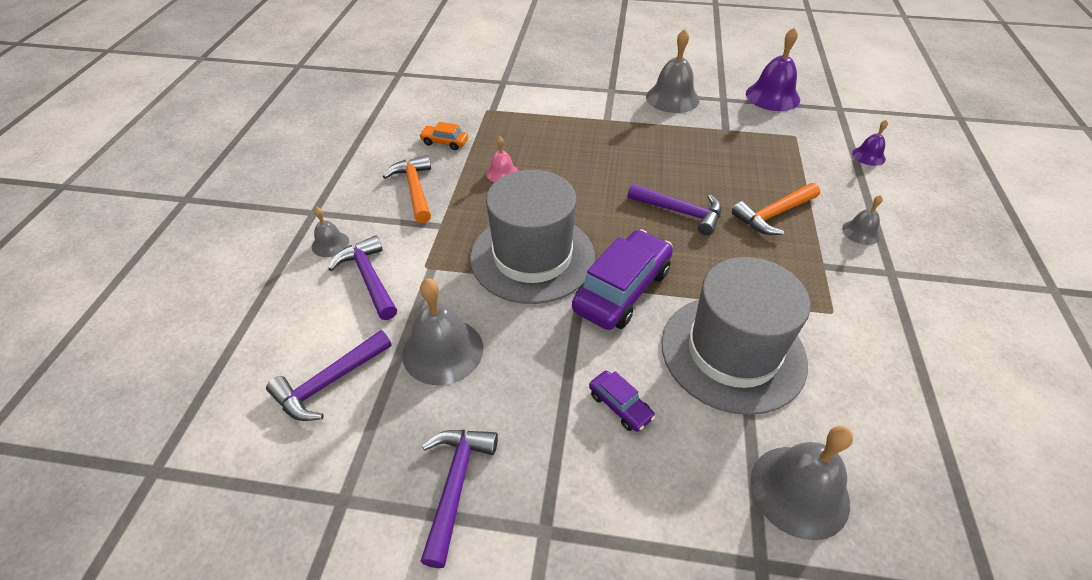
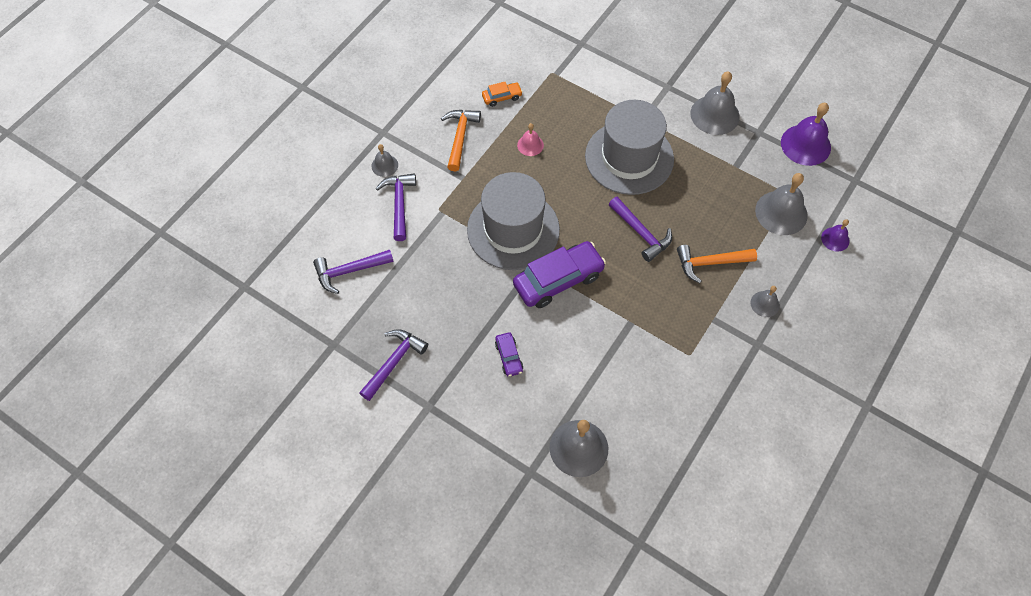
camera: 25 degrees right, 15 degrees up
grey bell [402,278,483,385] -> grey bell moved to [755,173,808,235]
orange car [419,122,468,150] -> orange car turned 120 degrees clockwise [482,82,523,107]
grey hat [661,257,810,415] -> grey hat moved to [585,100,674,195]

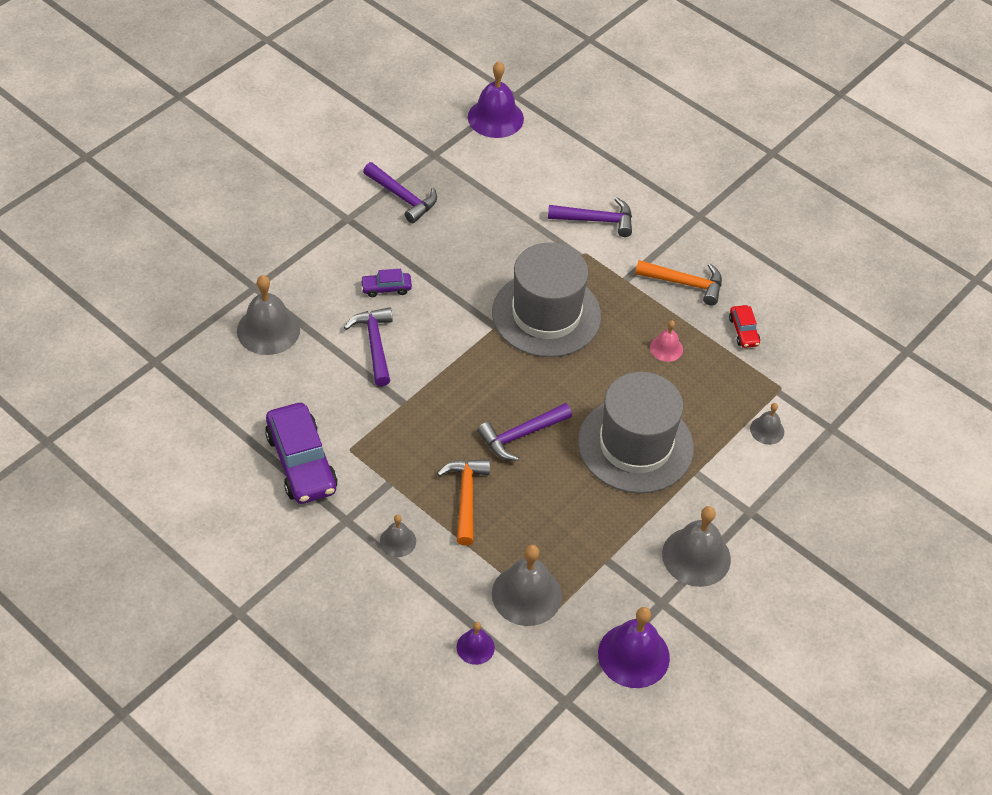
camera: 95 degrees right, 10 degrees down
purple hammer [313,250,394,294] -> purple hammer moved to [344,307,393,386]
grey bell [372,144,398,177] -> grey bell moved to [750,403,784,445]
orange car [482,82,523,107] -> red car [729,305,760,348]
purple car [513,241,606,308] -> purple car moved to [265,403,338,504]
none -> purple bell [468,61,524,138]

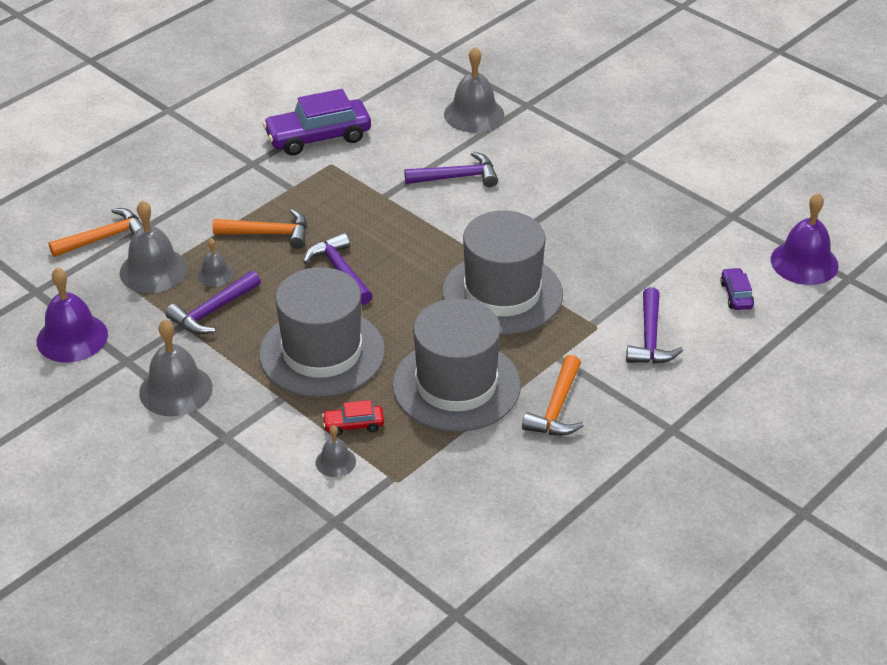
camera: 95 degrees right, 10 degrees down
purple car [360,269,412,297] -> purple car moved to [720,268,754,310]
purple hammer [363,162,437,223] -> purple hammer moved to [165,271,261,334]
grey bell [380,515,416,557] -> grey bell moved to [198,238,234,287]
purple bell [457,622,495,665] -> orange hammer [48,208,143,257]
pink bell [650,320,683,362] -> grey hat [392,298,521,432]
red car [729,305,760,348] -> red car moved to [322,400,384,436]

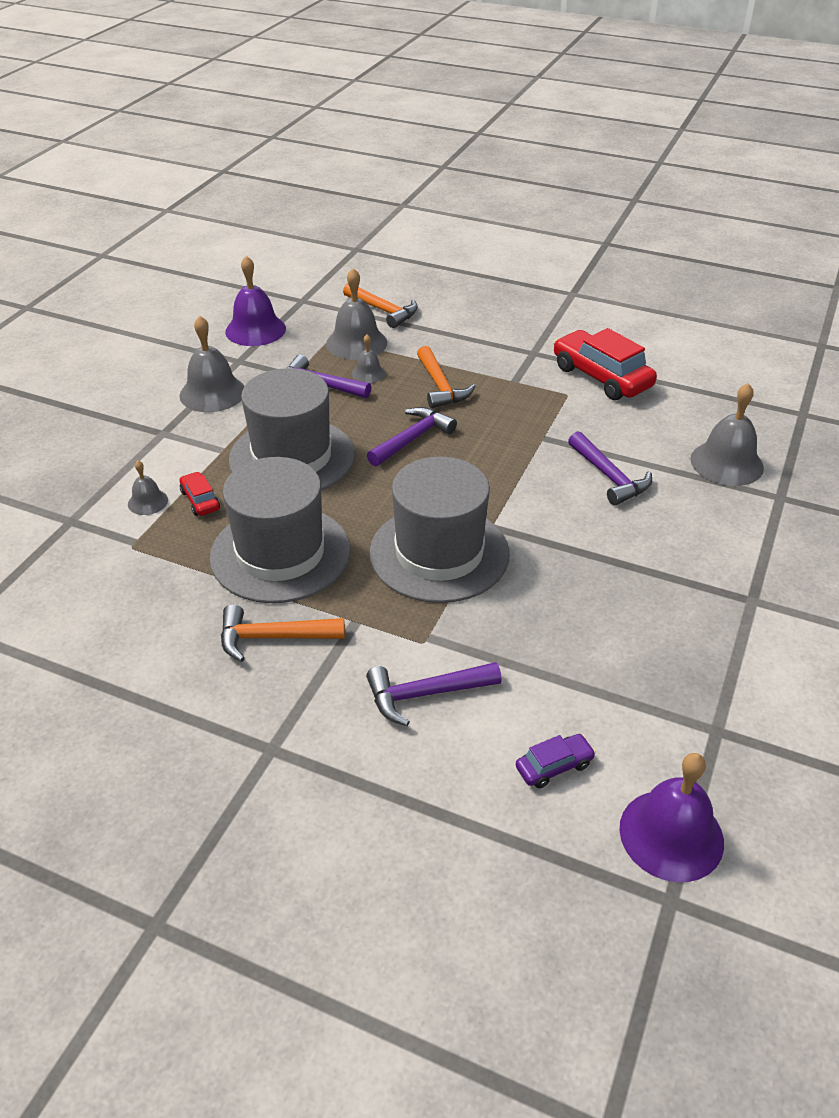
camera: 70 degrees right, 0 degrees up
purple car [262,89,371,155] -> red car [553,328,657,400]

